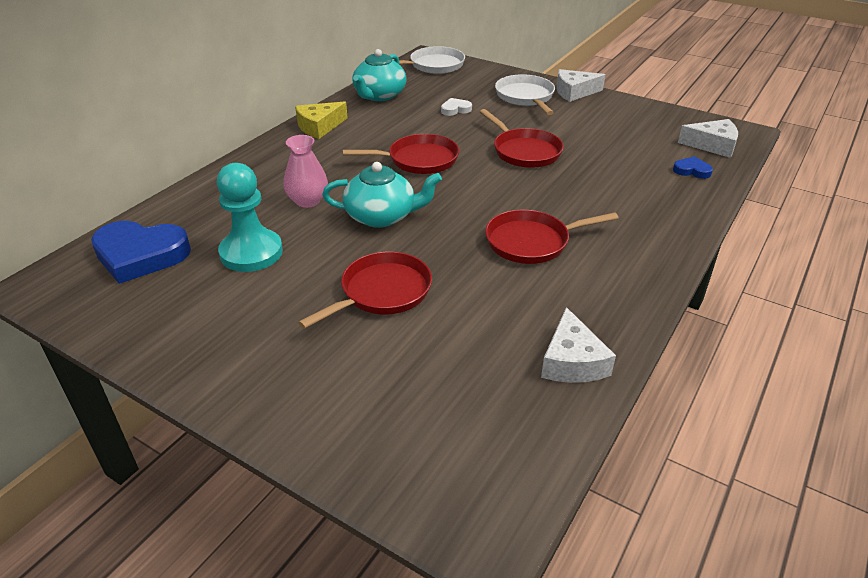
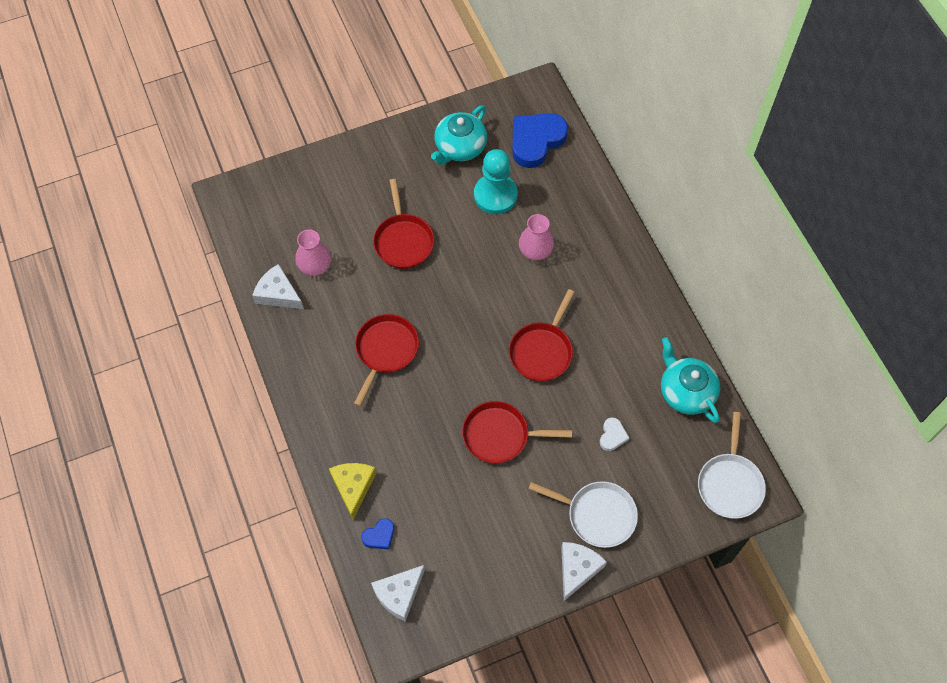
camera: 125 degrees right, 25 degrees up
yellow cheese [295,101,348,139] -> yellow cheese moved to [329,463,377,519]
turquoise teapot [322,162,442,228] -> turquoise teapot moved to [431,105,487,165]
none -> pink vase [295,229,331,276]

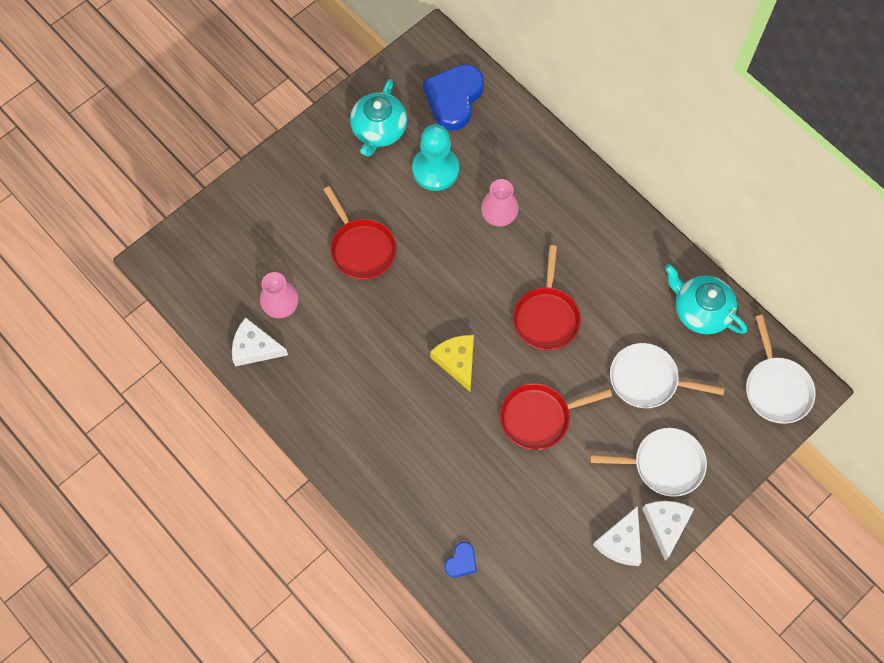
camera: 20 degrees left, 5 degrees up
yellow cheese [329,463,377,519] -> yellow cheese moved to [430,335,474,392]
red pan [354,314,419,407] -> none
white cheese [371,565,425,622] -> white cheese moved to [593,506,642,566]
white heart [600,418,629,451] -> white pan [610,343,725,408]

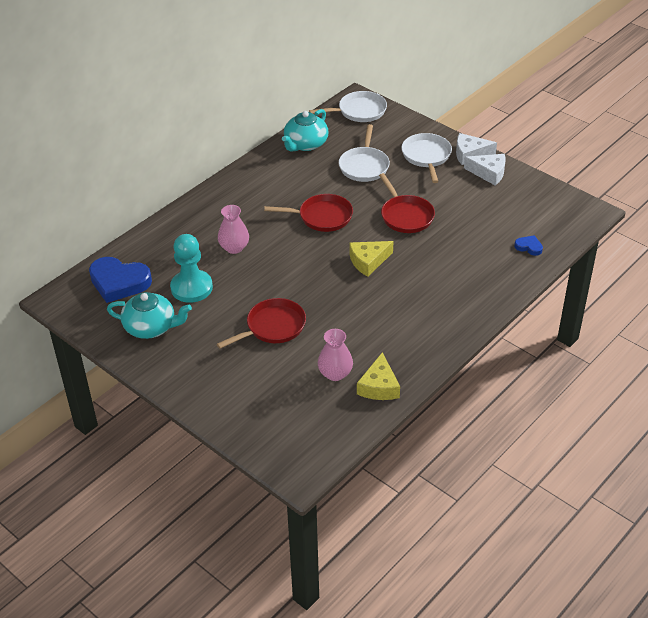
camera: 95 degrees left, 25 degrees down
white cheese [232,317,288,367] -> yellow cheese [357,352,400,400]

